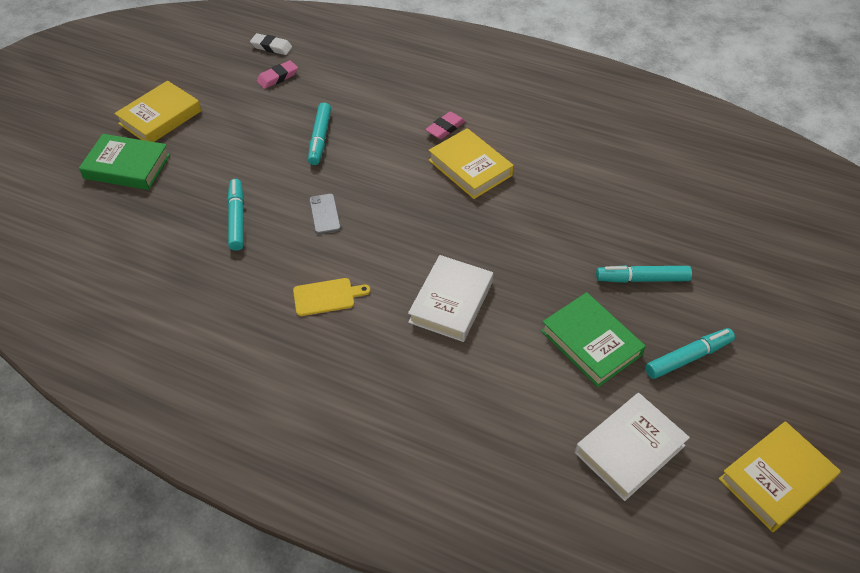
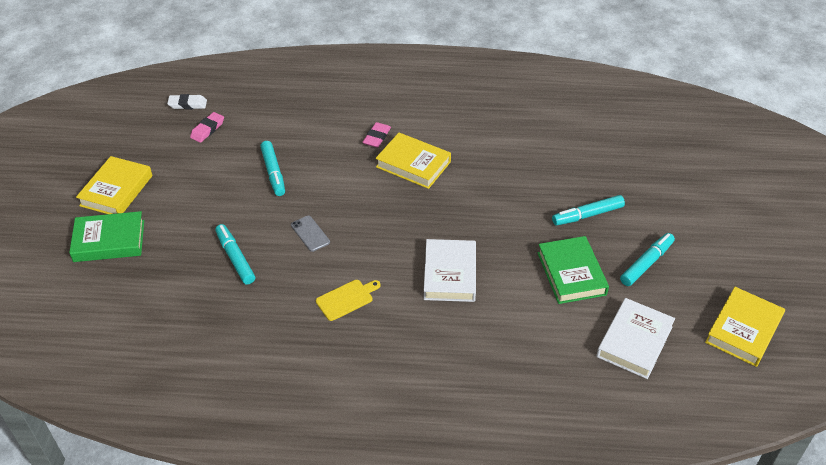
camera: 20 degrees left, 5 degrees down
green book [541,292,646,387] -> green book turned 45 degrees clockwise [538,236,609,304]

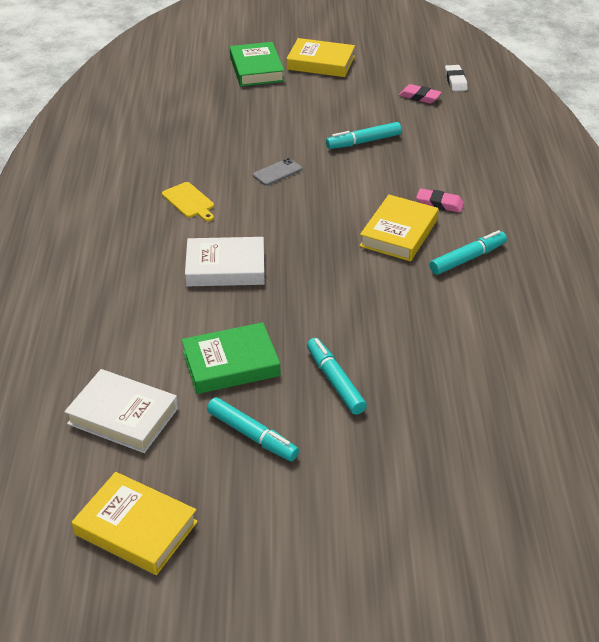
camera: 85 degrees right, 5 degrees down
turquoise marker [215,224,255,285] -> turquoise marker moved to [430,230,507,275]

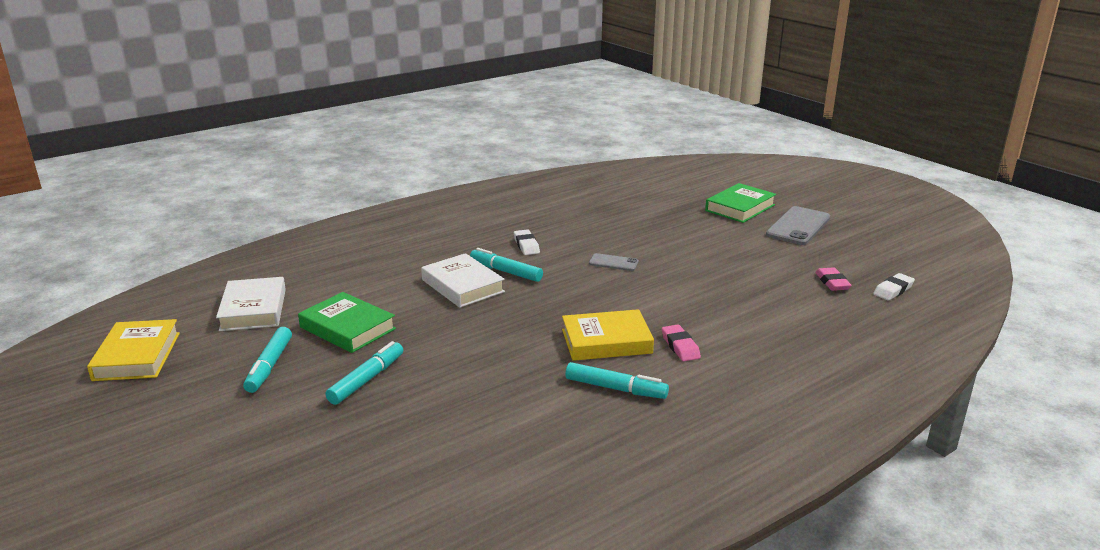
camera: 55 degrees right, 15 degrees down
yellow cutting board [162,182,214,222] -> white eraser [514,229,540,255]
yellow book [287,38,355,77] -> grey phone [766,206,830,245]
turquoise marker [326,122,402,149] -> turquoise marker moved to [470,248,543,282]

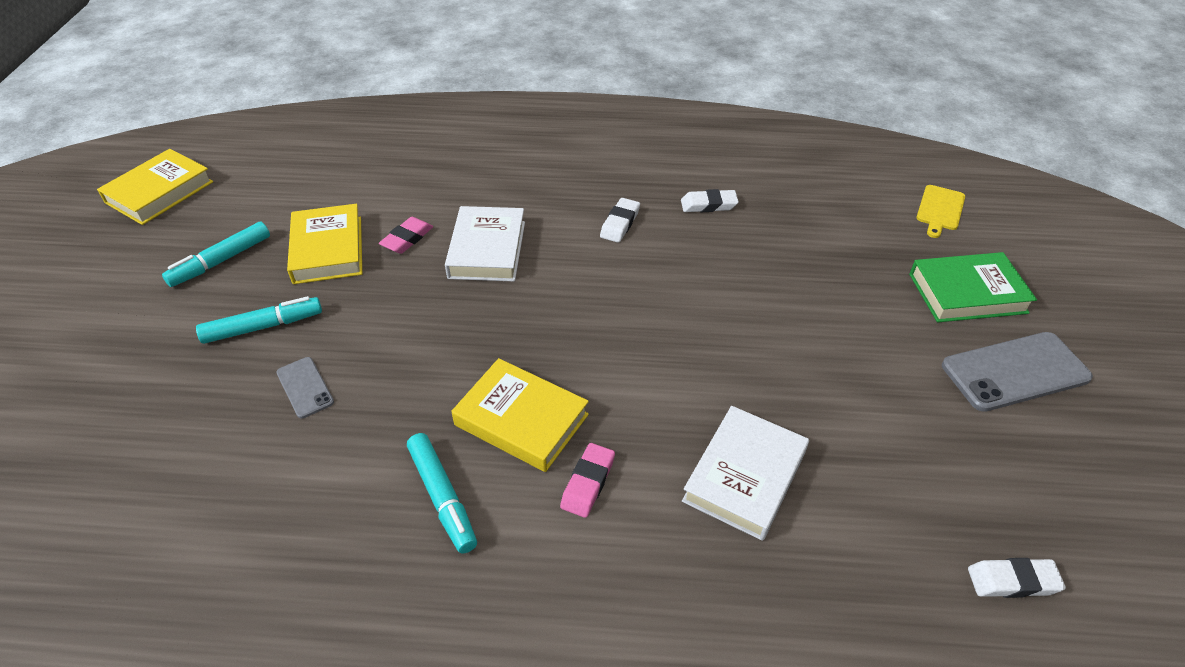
camera: 40 degrees right, 20 degrees up
white book [216,277,286,331] -> white book moved to [682,406,809,541]
green book [298,292,396,353] -> yellow book [287,204,362,284]
turquoise marker [470,248,543,282] -> none
grey phone [589,253,639,271] -> grey phone moved to [276,357,334,419]
pink eraser [815,267,852,291] -> pink eraser moved to [379,217,433,254]
none -> white eraser [681,189,739,212]
none -> yellow cutting board [916,185,965,238]

